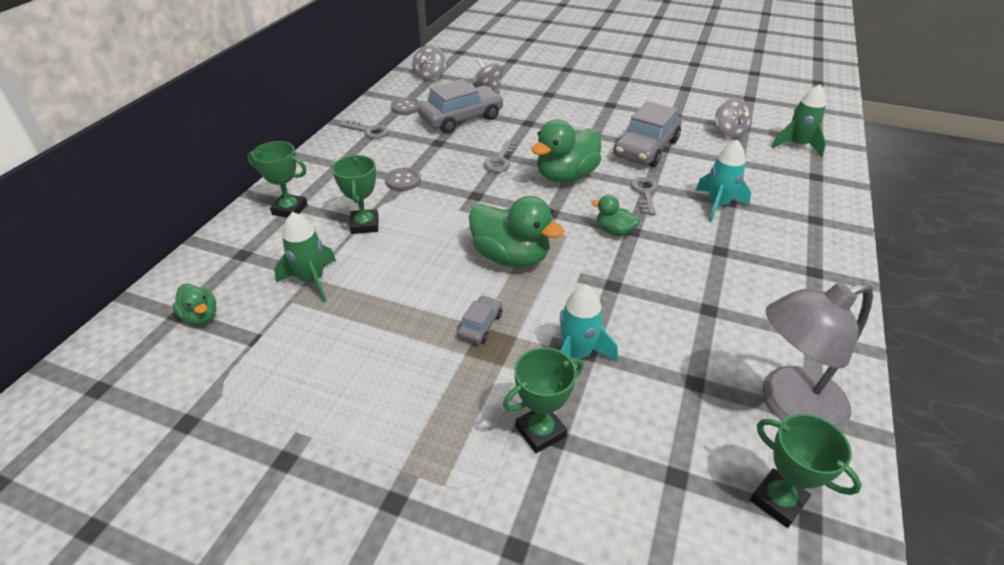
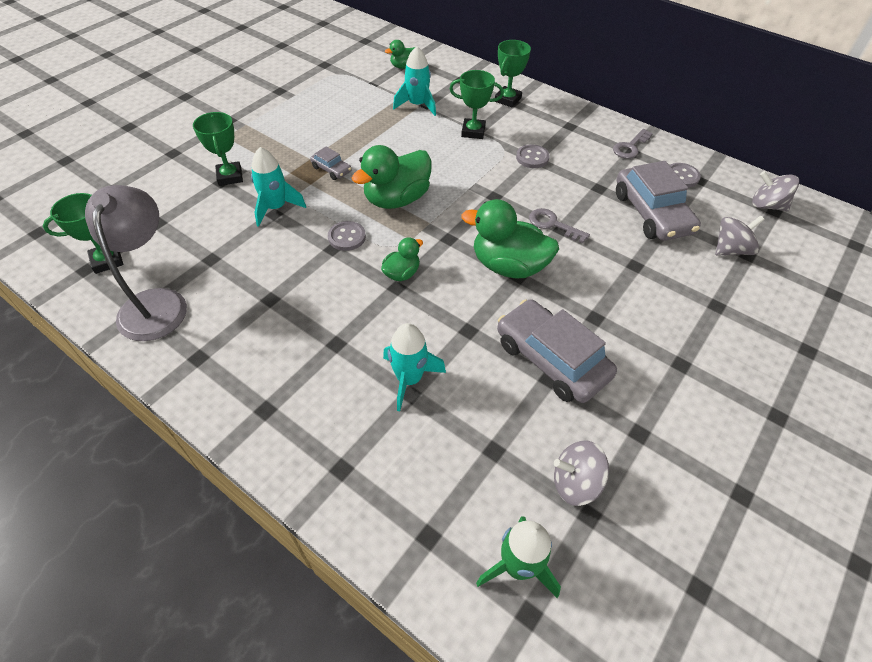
camera: 105 degrees right, 10 degrees up
green rocket [274,212,336,303] -> turquoise rocket [393,46,436,116]
green duck [531,119,601,183] -> green duck turned 45 degrees counterclockwise [461,199,559,279]
grey key [631,177,659,215] -> none
none -> grey button [328,221,366,251]

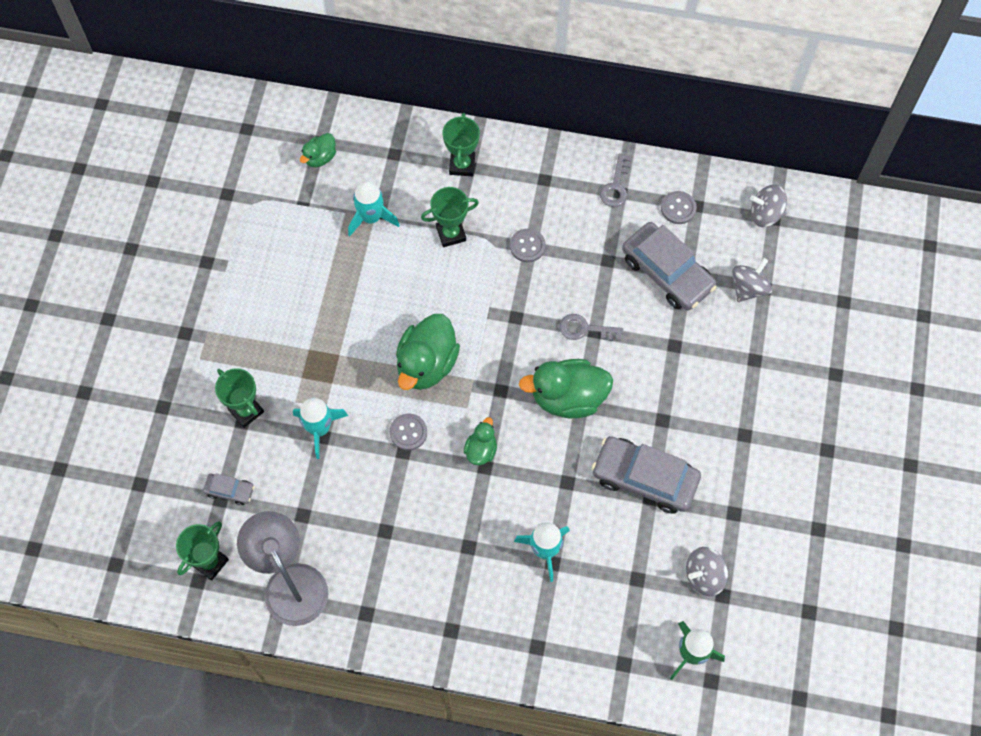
camera: 25 degrees left, 15 degrees up
grey car [310,147,352,180] -> grey car moved to [203,473,254,505]

